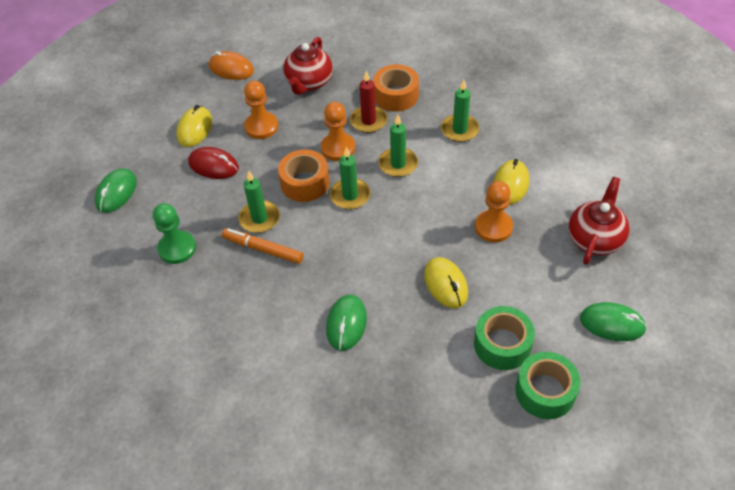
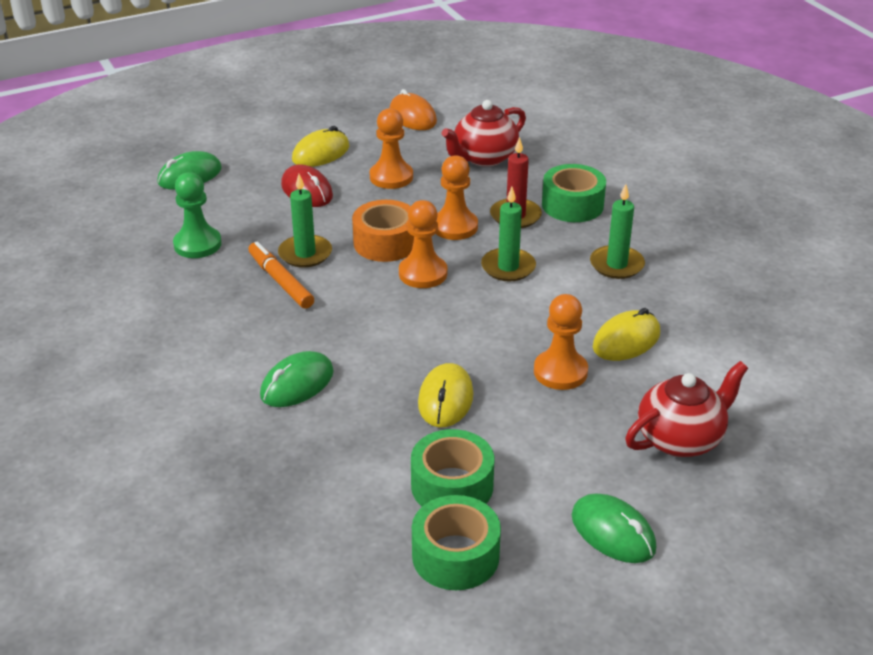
camera: 30 degrees right, 15 degrees down
green candle [330,147,370,209] -> orange pawn [399,200,447,288]
orange tape [373,64,419,112] -> green tape [542,164,606,222]

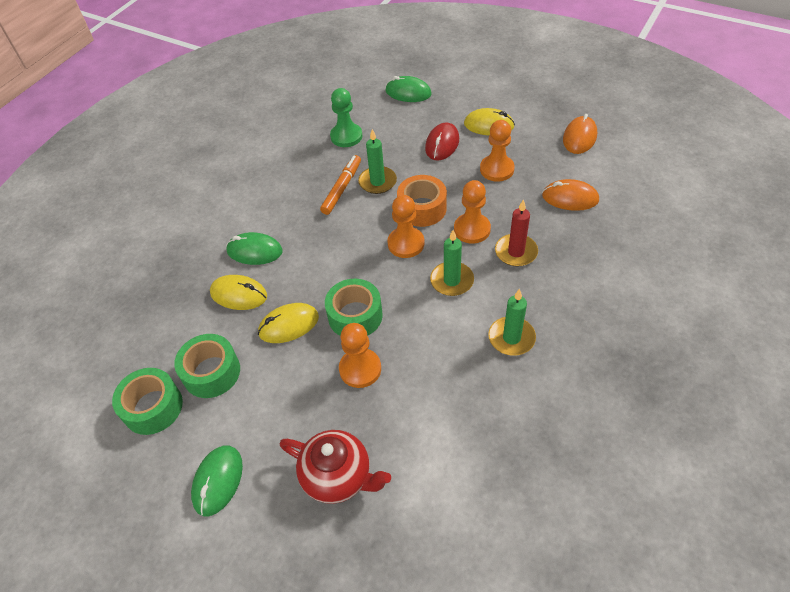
camera: 60 degrees right, 15 degrees up
red teapot [441,100,526,167] -> orange mouse [542,179,599,211]
green tape [542,164,606,222] -> green tape moved to [325,279,383,336]
yellow mouse [593,308,660,361] -> yellow mouse moved to [210,275,267,310]

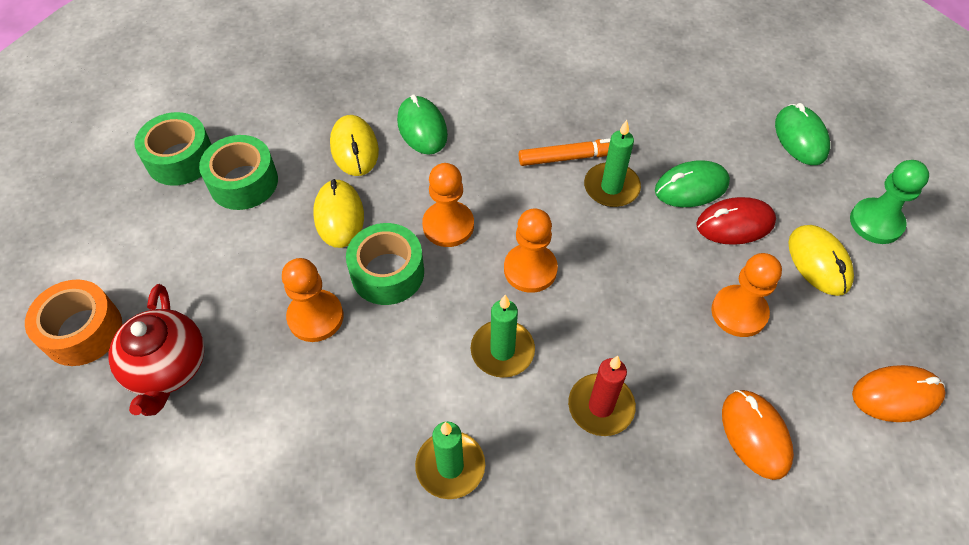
camera: 55 degrees right, 5 degrees up
green mouse [191,445,243,516] -> green mouse moved to [655,160,730,207]
yellow mouse [258,303,319,343] -> yellow mouse turned 45 degrees clockwise [313,179,364,248]
green pawn [330,88,362,147] -> green pawn moved to [850,160,929,244]
orange tape [397,175,447,227] -> orange tape moved to [25,279,122,366]
orange pawn [454,180,491,244] -> orange pawn moved to [422,163,474,247]

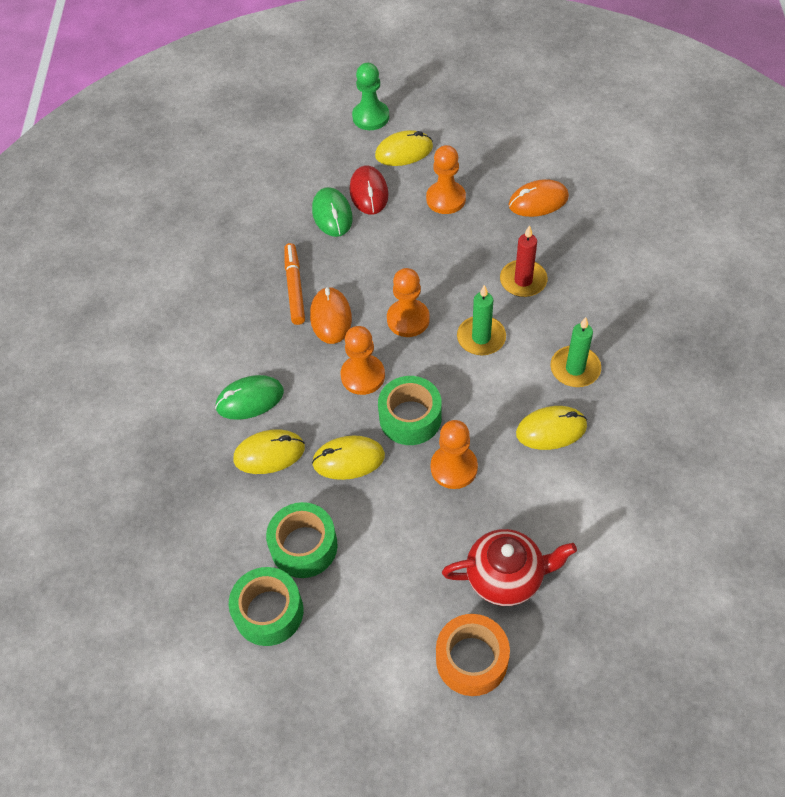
camera: 85 degrees left, 0 degrees up
green candle [584,120,641,207] -> none
green mouse [775,103,830,165] -> none
orange mouse [852,365,946,422] -> orange mouse moved to [310,287,352,344]
none -> yellow mouse [516,406,587,450]

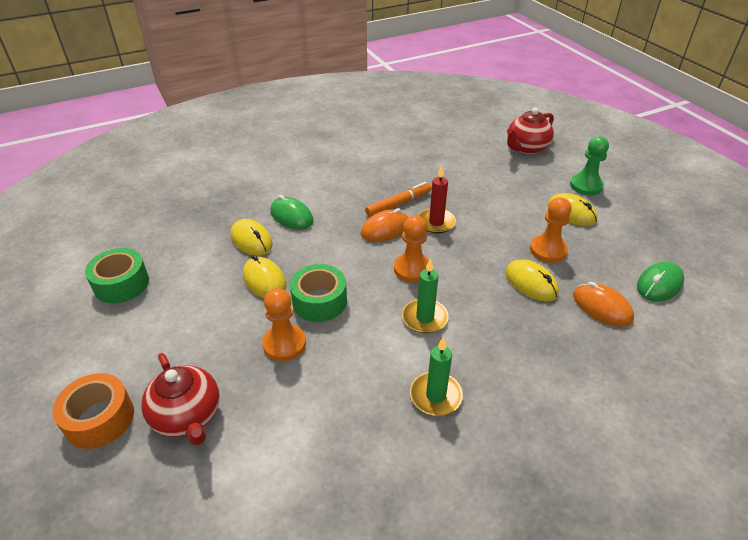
camera: 60 degrees right, 15 degrees down
green tape [266,502,338,578] -> none
green mouse [312,187,353,237] -> green mouse moved to [637,261,684,302]
orange pawn [340,326,385,395] -> none
red mouse [350,166,389,215] -> none
red candle [500,225,548,297] -> red candle moved to [418,166,456,234]
yellow mouse [516,406,587,450] -> yellow mouse moved to [505,259,559,301]
none -> red teapot [507,107,554,154]

